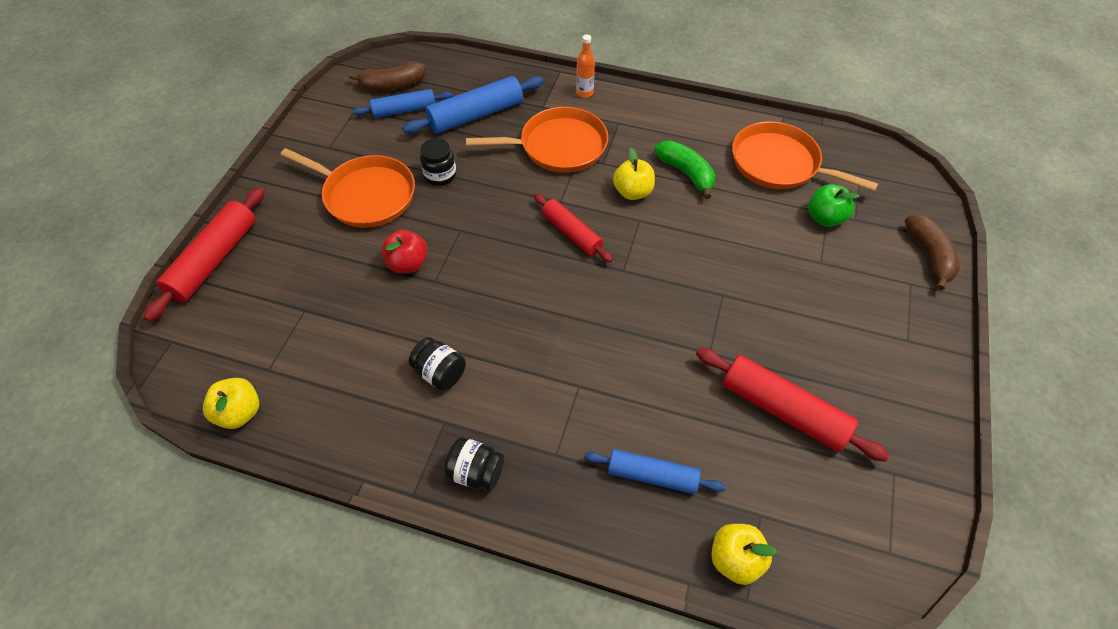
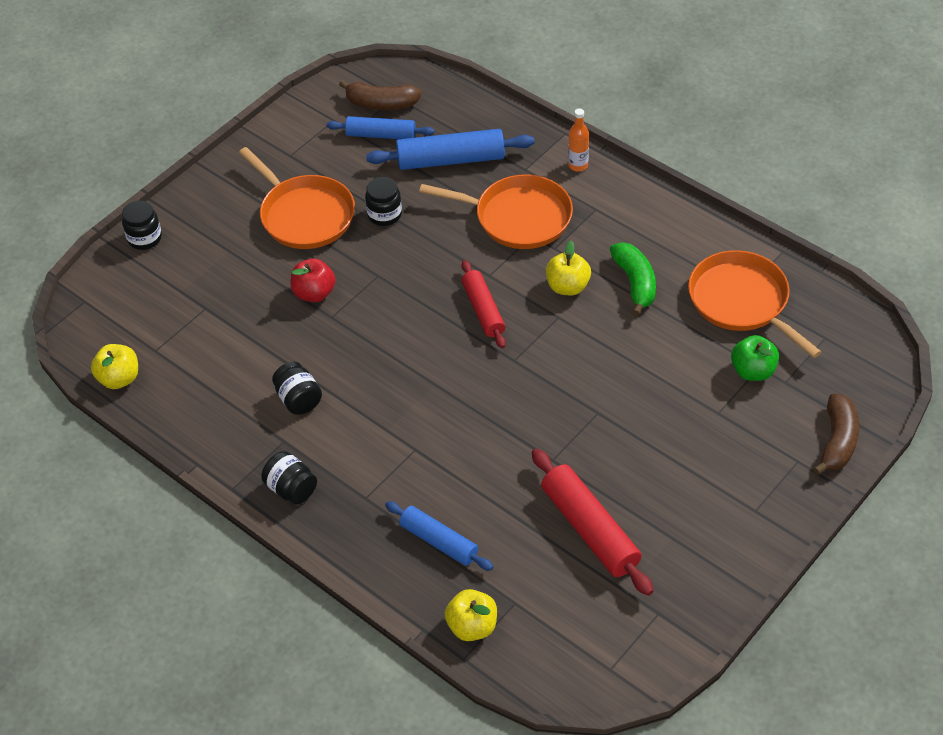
camera: 25 degrees right, 5 degrees down
red rolling pin [144,187,265,322] -> black jar [122,201,162,250]

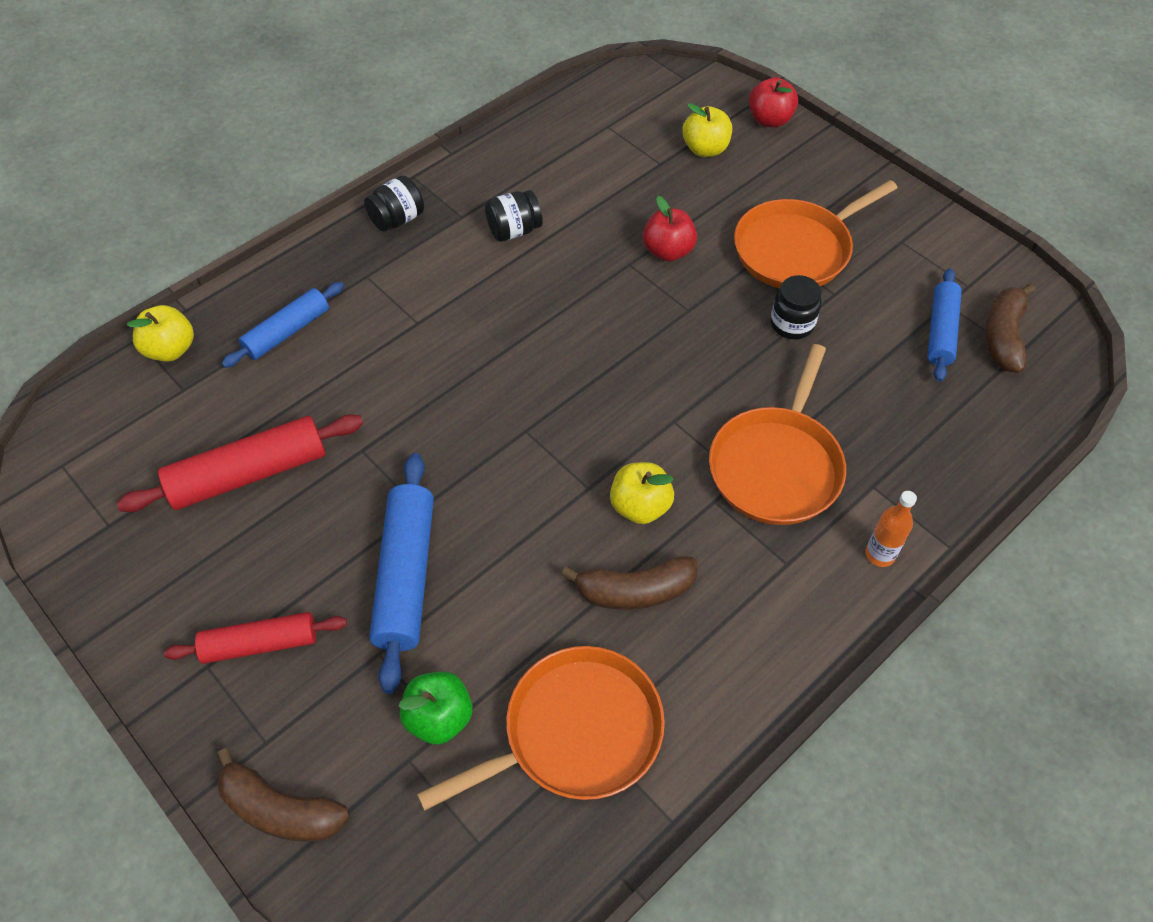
camera: 95 degrees right, 5 degrees up
yellow apple [91,344,138,389] -> yellow apple moved to [682,103,732,157]
black jar [122,201,162,250] -> red apple [749,77,798,127]
blue rolling pin [366,129,534,170] -> blue rolling pin moved to [369,453,434,694]
red rolling pin [462,260,506,348] -> red rolling pin moved to [164,612,347,664]
green banana [610,242,656,316] -> brown banana [561,556,697,610]

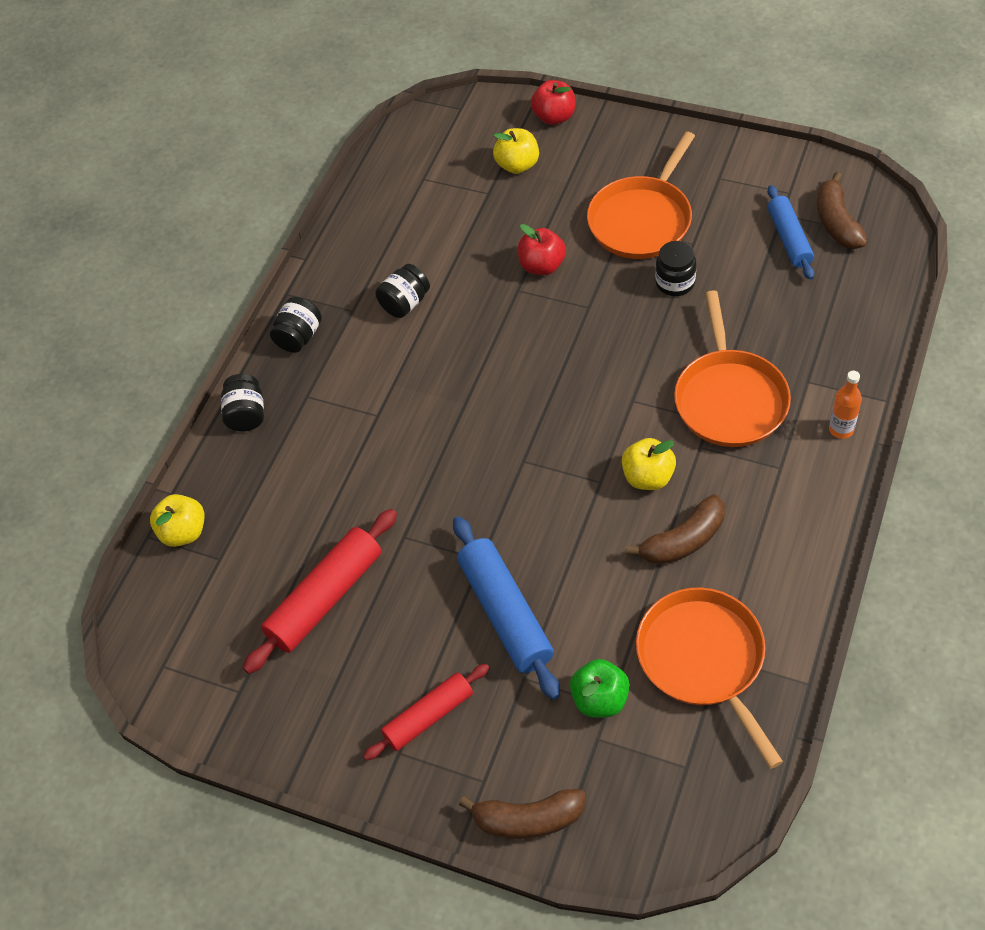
camera: 20 degrees left, 0 degrees up
blue rolling pin [221,282,344,368] -> none
orange pan [417,646,665,811] -> orange pan turned 60 degrees counterclockwise [636,588,783,769]
none -> black jar [221,374,264,432]

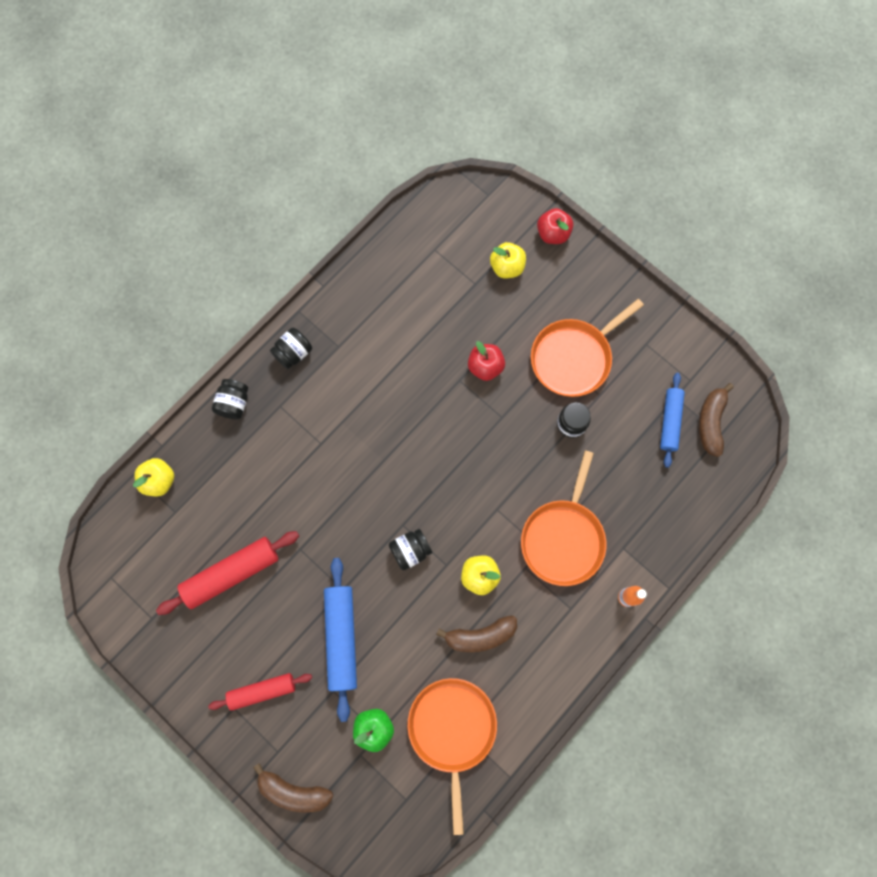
camera: 15 degrees right, 20 degrees up
black jar [375,264,430,318] -> black jar moved to [389,529,432,570]

